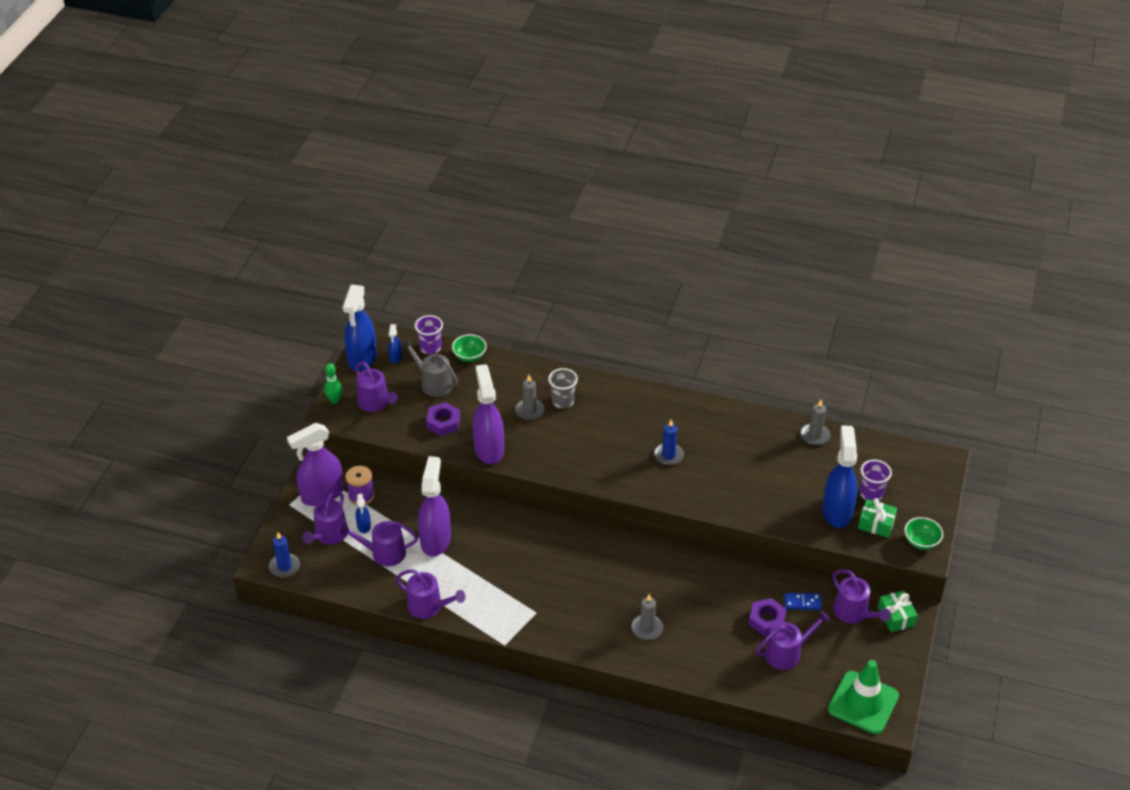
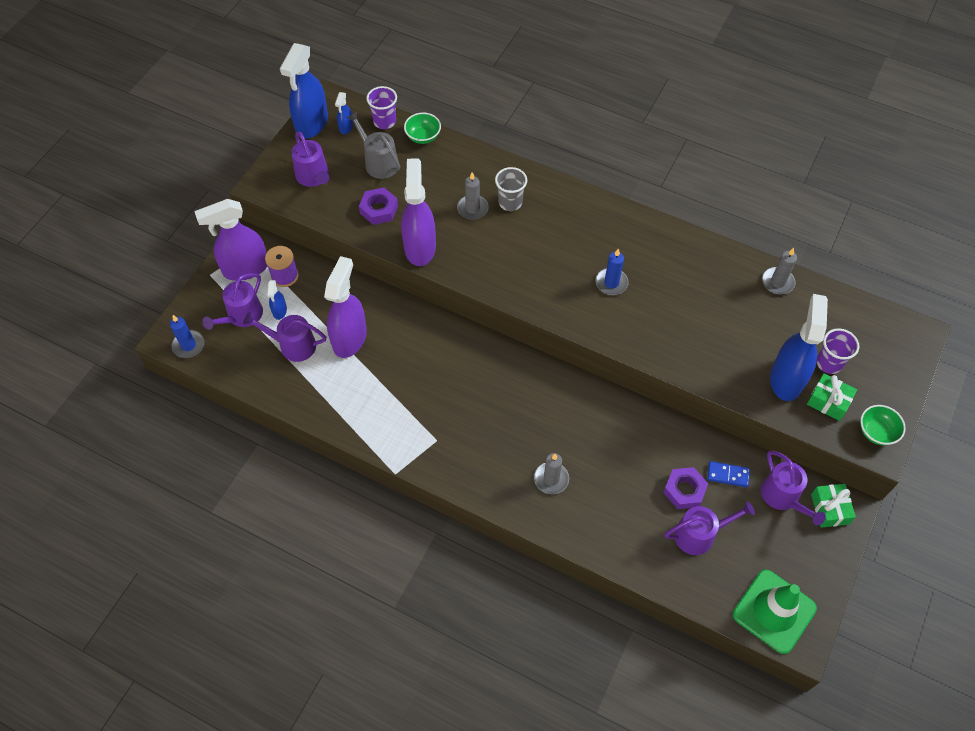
camera: 10 degrees right, 15 degrees up
green bowling pin [324,363,342,404] -> none
purple watering can [395,569,465,619] -> none

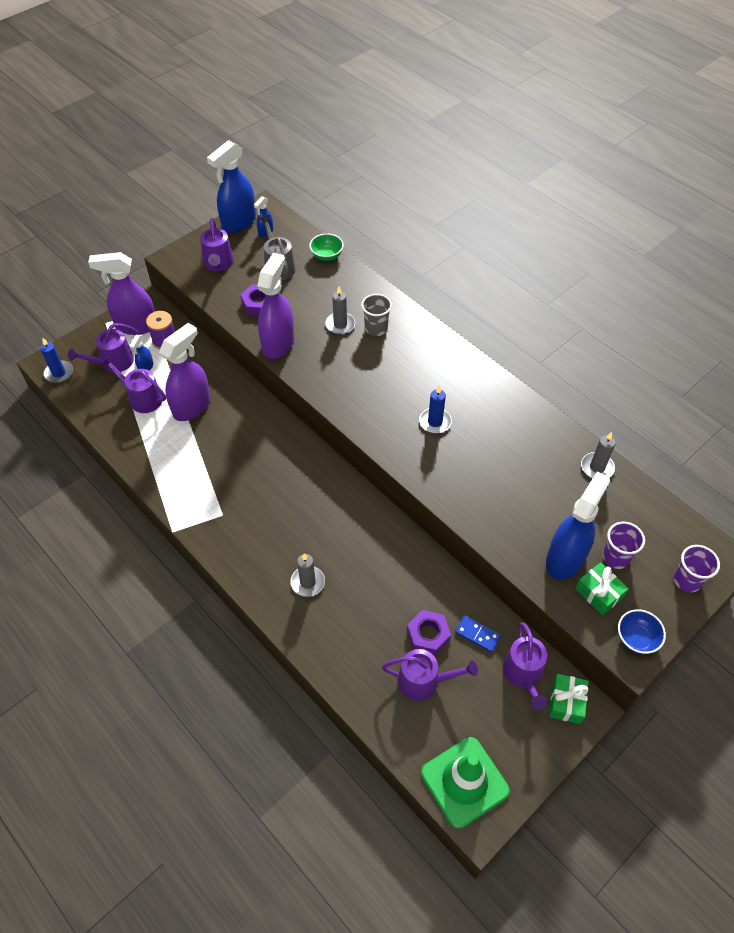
camera: 20 degrees right, 5 degrees down
purple cup [366,86,397,129] -> purple cup moved to [674,545,720,593]
green bowl [860,405,906,445] -> blue bowl [618,609,666,654]

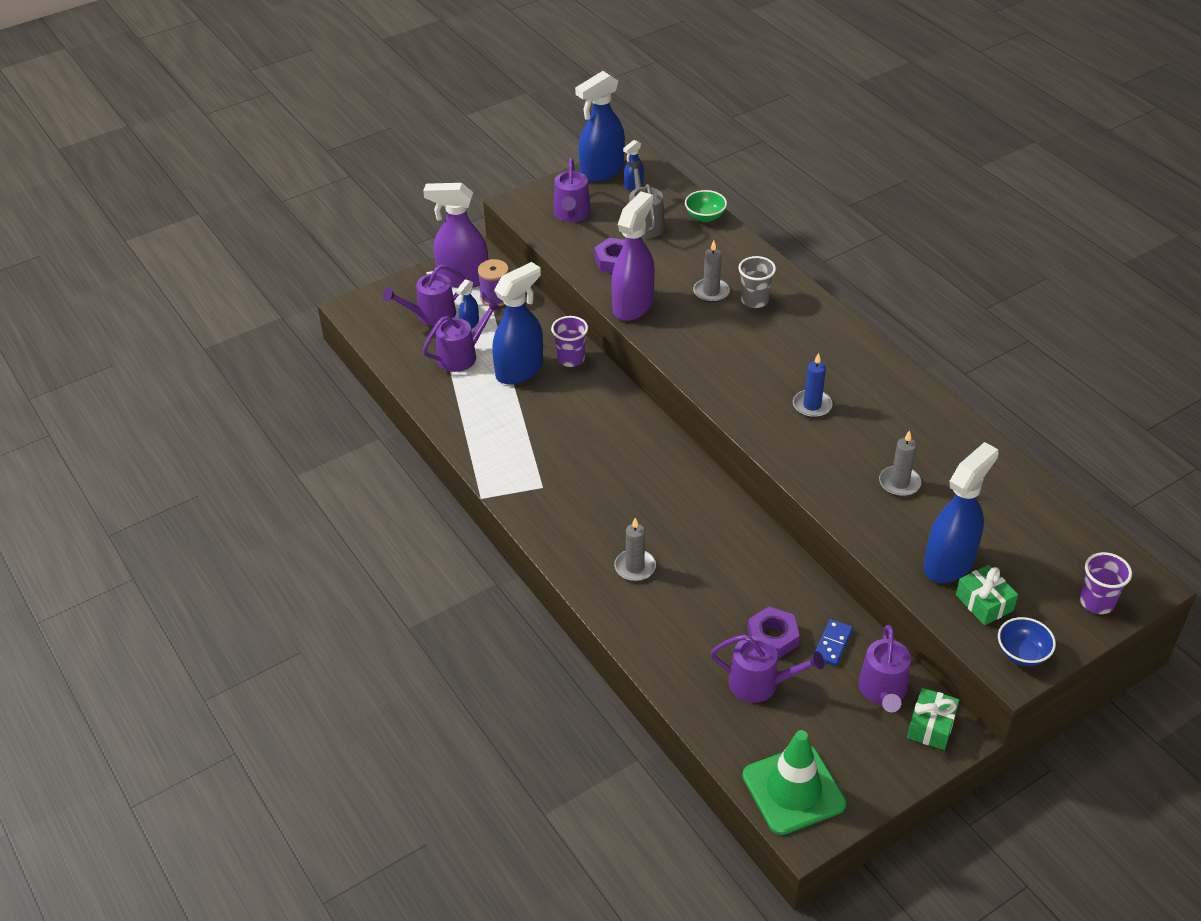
camera: 10 degrees right, 10 degrees down
blue candle [40,338,73,383] -> none
purple watering can [101,356,166,413] -> purple watering can turned 105 degrees clockwise [423,299,501,372]
purple spray bottle [159,323,210,421] -> blue spray bottle [492,262,543,385]
blue domino [455,616,501,653] -> blue domino turned 75 degrees clockwise [814,619,853,666]
grey candle [581,432,616,478] -> grey candle moved to [879,430,921,496]
purple cup [603,522,645,569] -> purple cup moved to [551,316,588,367]

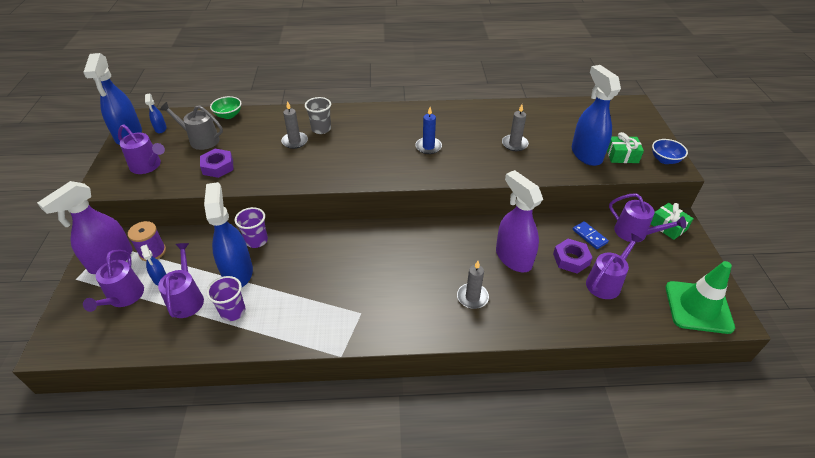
camera: 60 degrees left, 0 degrees up
purple spray bottle [611,191,655,321] -> purple spray bottle moved to [496,170,543,272]
purple cup [1080,552,1132,614] -> purple cup moved to [206,276,245,321]

